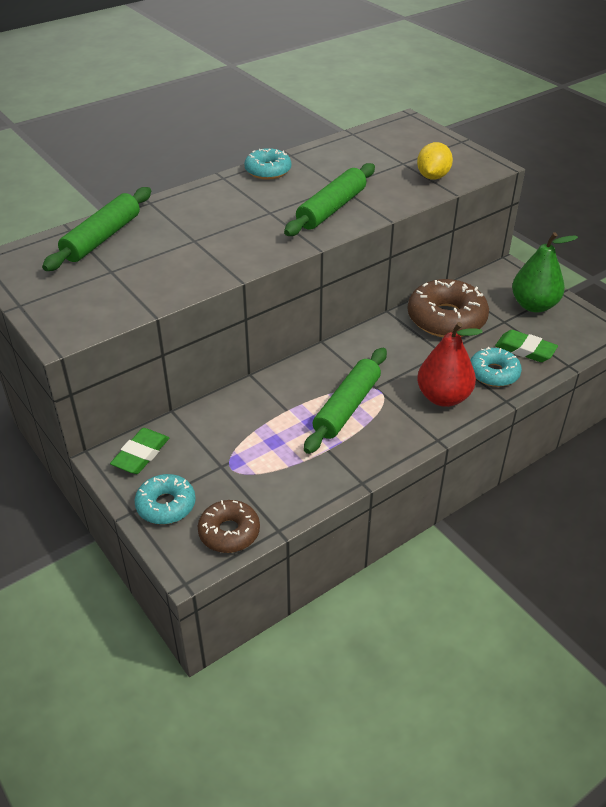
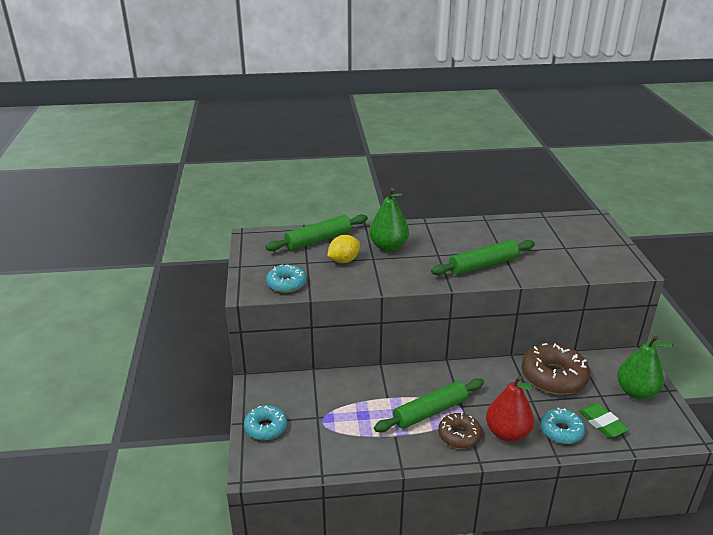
camera: 30 degrees right, 10 degrees down
green eraser [110,428,169,474] -> none
brown donut [198,500,260,553] -> brown donut moved to [438,413,482,449]
turquoise donut [244,148,291,180] -> turquoise donut moved to [266,264,306,293]
yellow lemon [417,142,453,180] -> yellow lemon moved to [327,235,360,263]
none -> green pear [369,188,409,252]

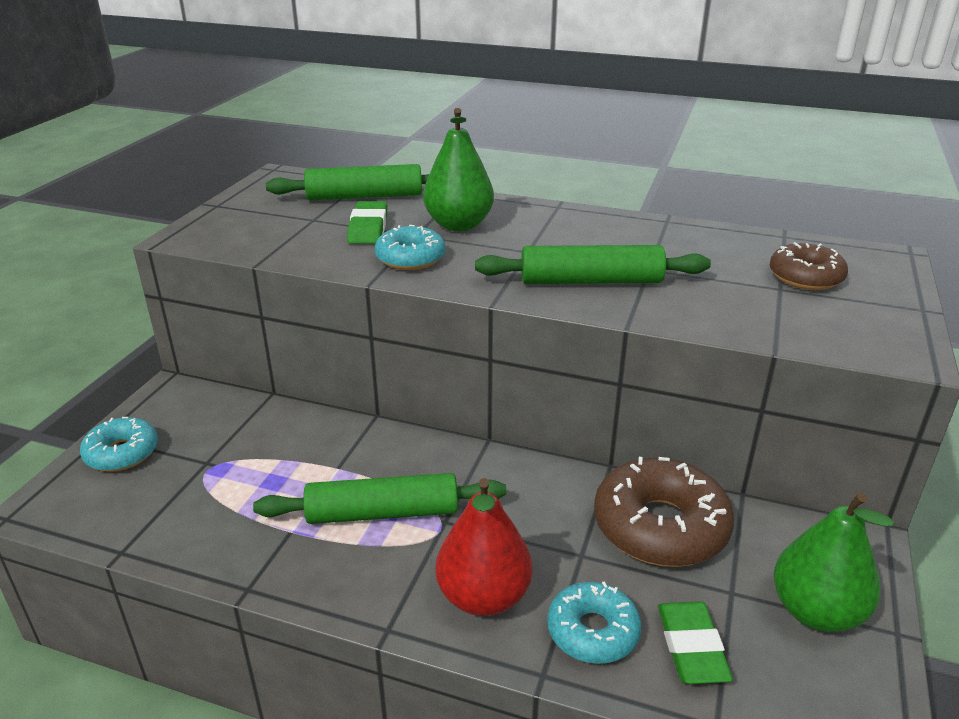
camera: 25 degrees right, 0 degrees up
turquoise donut [266,264,306,293] -> turquoise donut moved to [375,225,445,270]
yellow lemon [327,235,360,263] -> green eraser [347,201,387,244]
brown donut [438,413,482,449] -> brown donut moved to [770,242,848,290]

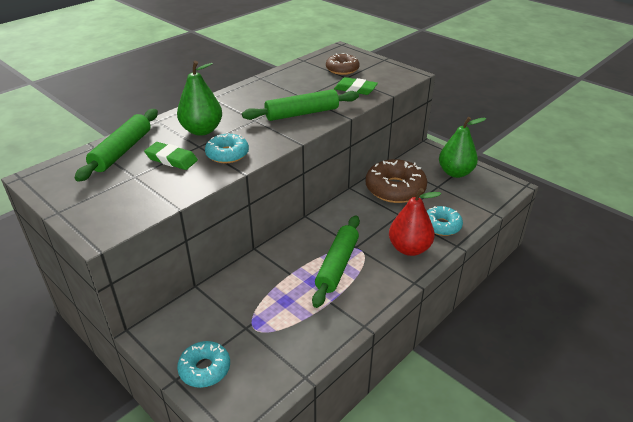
camera: 65 degrees left, 5 degrees up
green rolling pin [475,245,711,284] -> green rolling pin turned 45 degrees clockwise [242,89,359,121]
green eraser [658,601,733,684] -> green eraser moved to [334,77,378,95]

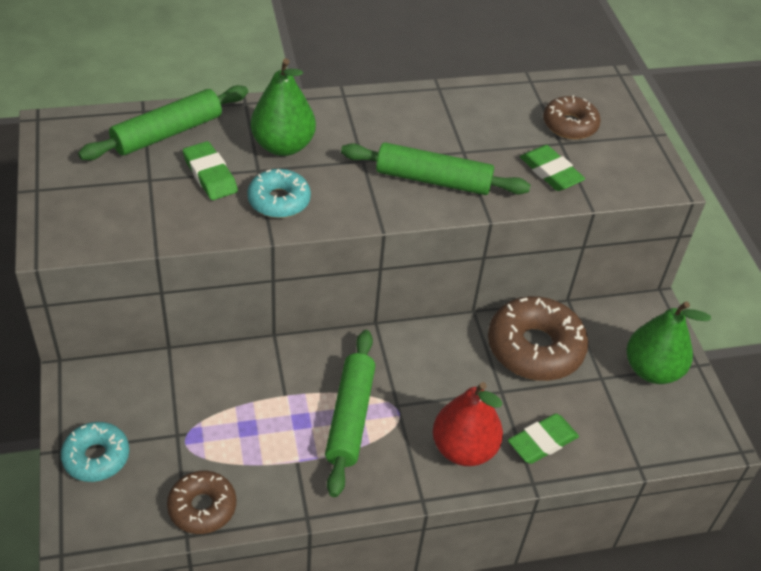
camera: 30 degrees right, 10 degrees up
green rolling pin [312,215,360,308] -> green rolling pin turned 45 degrees counterclockwise [325,330,375,497]
turquoise donut [427,206,463,236] -> green eraser [508,414,579,464]
none -> brown donut [167,471,236,534]

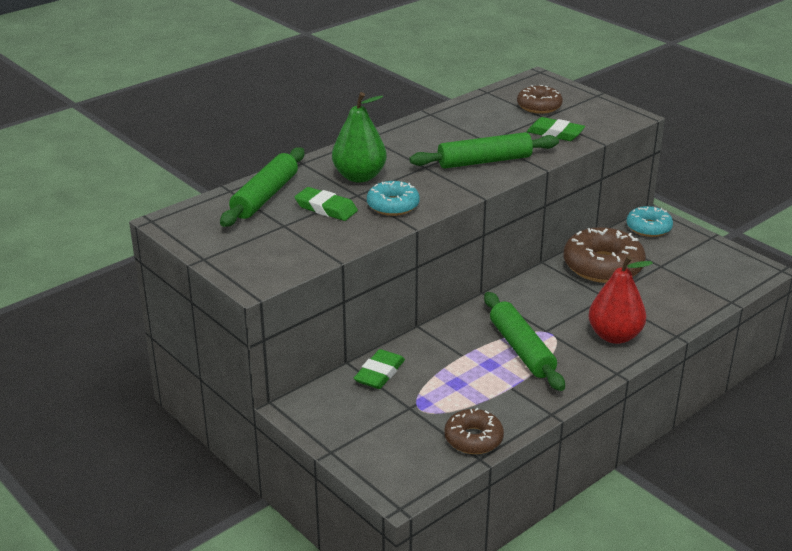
camera: 25 degrees left, 15 degrees down
turquoise donut [61,422,129,482] -> turquoise donut moved to [627,206,673,237]
green eraser [508,414,579,464] -> green eraser moved to [354,349,405,389]
green pear [626,301,711,384] -> none

